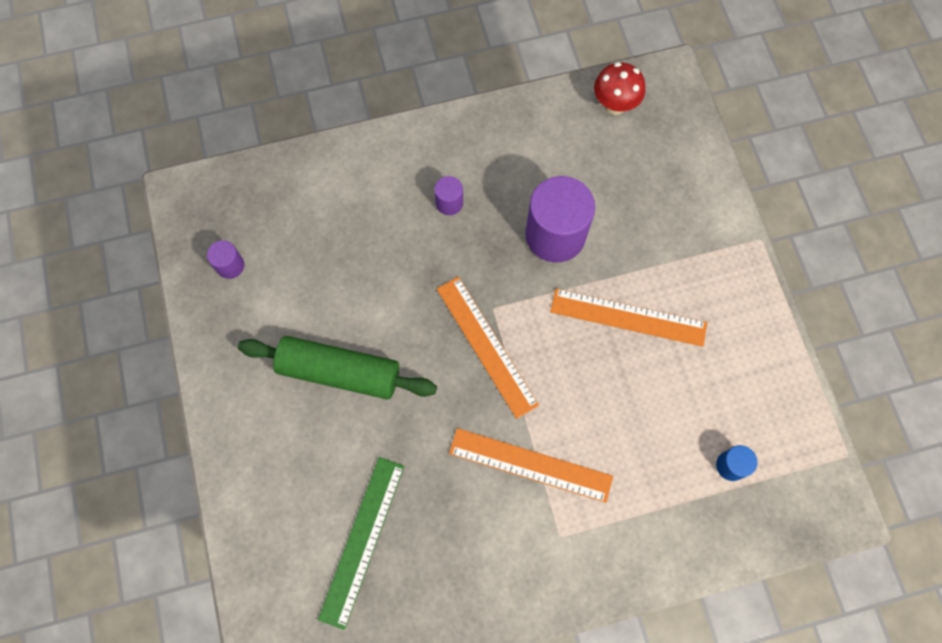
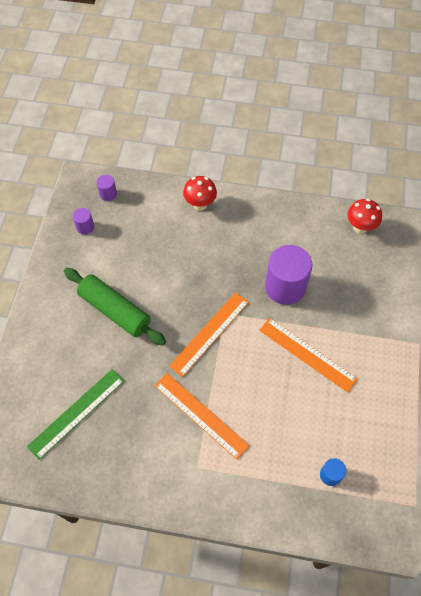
camera: 25 degrees right, 10 degrees down
purple cylinder [434,176,463,215] -> purple cylinder moved to [96,175,117,201]
orange ruler [437,277,539,419] -> orange ruler turned 45 degrees clockwise [169,292,249,377]
none -> red mushroom [183,176,217,211]

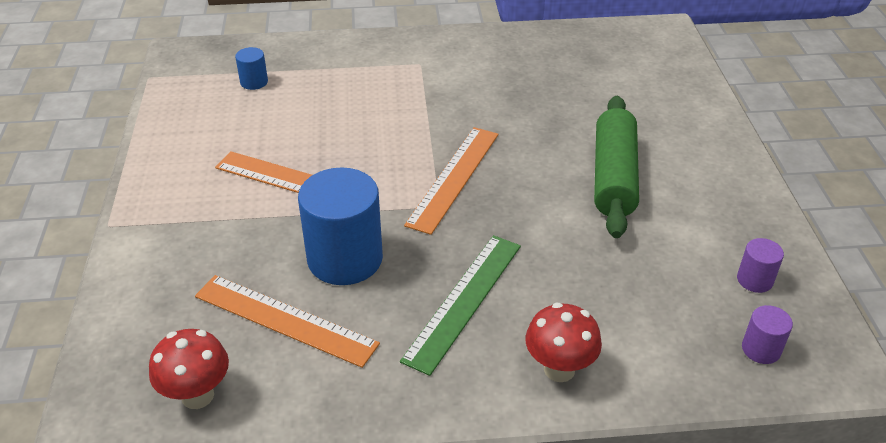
camera: 165 degrees right, 20 degrees down
green ruler [27,369,124,460] -> green ruler moved to [400,235,521,376]
green rolling pin [64,268,166,346] -> green rolling pin turned 75 degrees clockwise [594,96,639,238]
orange ruler [155,373,250,460] -> orange ruler moved to [195,275,380,368]
purple cylinder [265,245,312,305] -> blue cylinder [298,168,383,285]

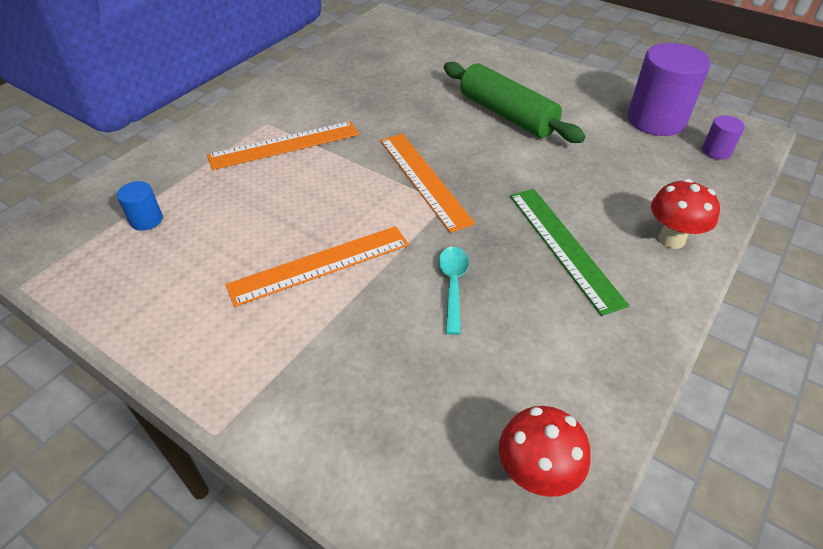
camera: 50 degrees left, 5 degrees up
orange ruler [195,275,380,368] -> orange ruler moved to [207,121,359,170]
blue cylinder [298,168,383,285] -> turquoise spoon [439,247,469,335]
purple cylinder [737,238,784,293] -> purple cylinder [628,43,711,136], size x2.17

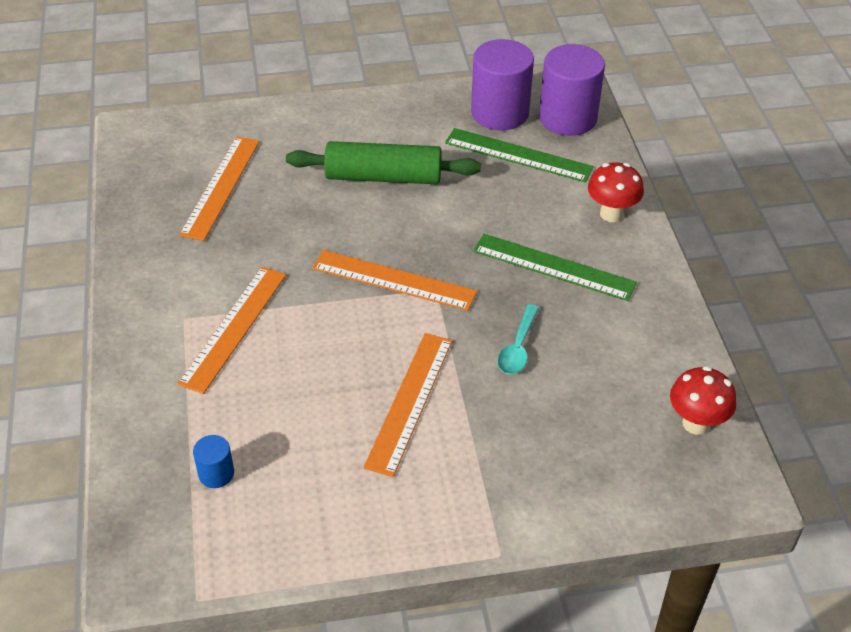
camera: 45 degrees left, 0 degrees up
turquoise spoon [439,247,469,335] -> turquoise spoon turned 120 degrees counterclockwise [497,304,539,374]
purple cylinder [702,115,745,160] -> purple cylinder [539,44,605,136], size x2.17
none -> orange ruler [179,137,260,241]
none -> green ruler [445,128,594,182]

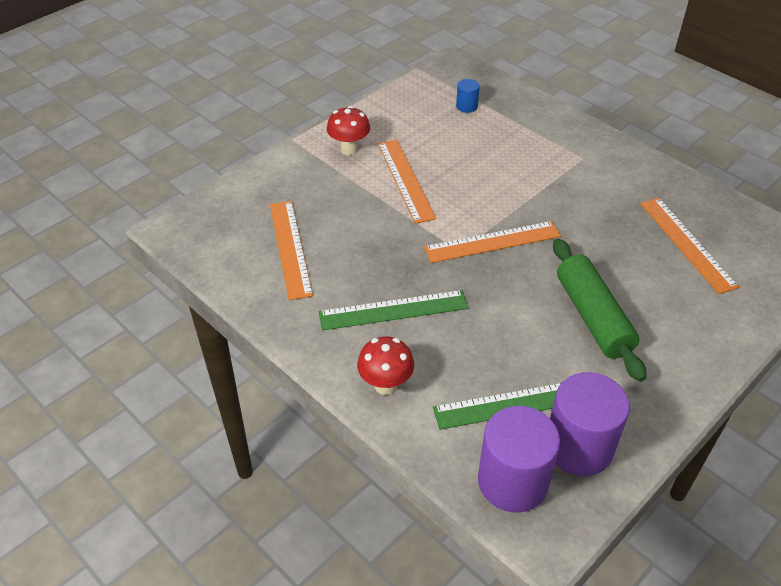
camera: 145 degrees right, 0 degrees up
orange ruler [177,267,286,394] -> orange ruler moved to [270,201,313,300]
green rolling pin [286,141,481,184] -> green rolling pin turned 75 degrees counterclockwise [553,238,647,382]
turquoise spoon [497,304,539,374] -> none
red mushroom [670,366,736,435] -> red mushroom moved to [327,106,370,155]

